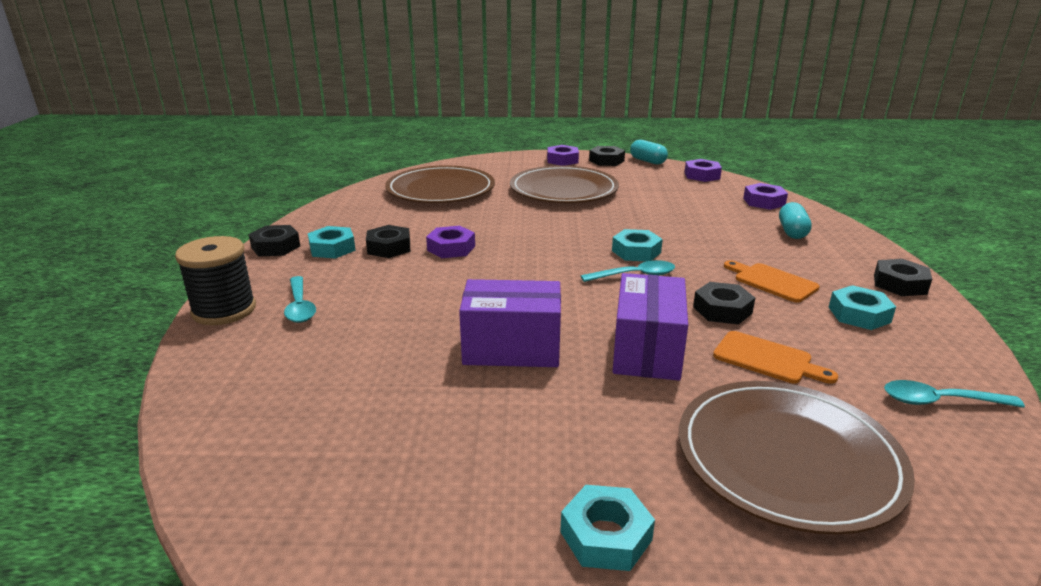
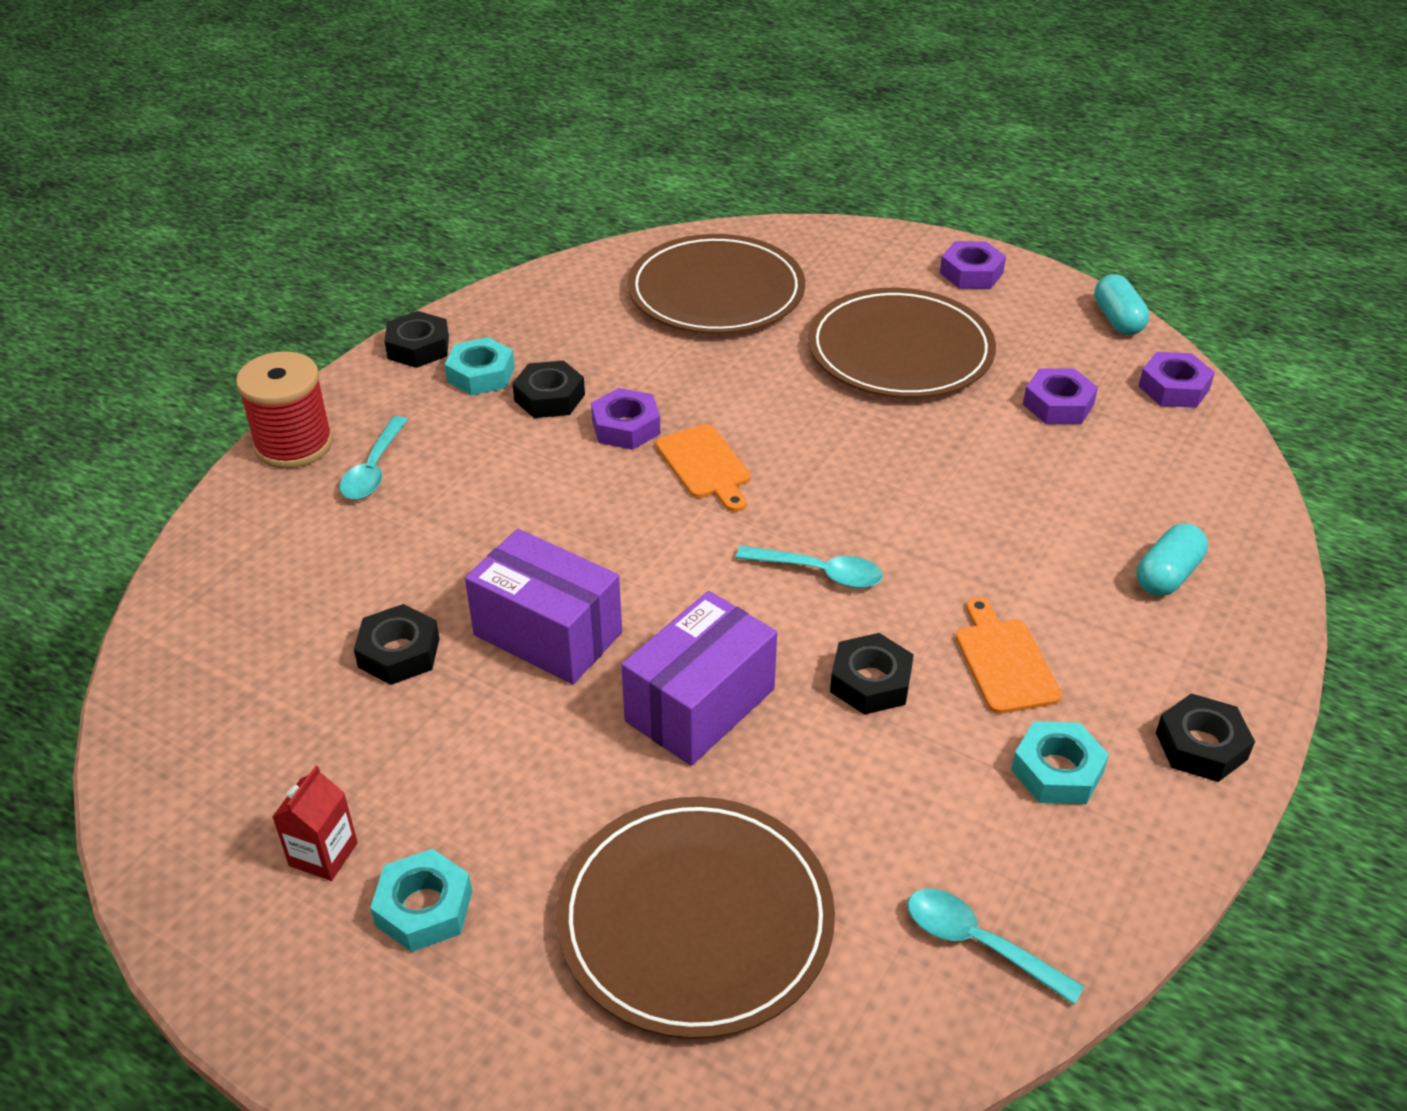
camera: 30 degrees right, 15 degrees up
black spool [175,236,256,325] -> red spool [236,351,333,469]
black nut [589,146,625,166] -> black nut moved to [354,604,440,685]
turquoise nut [612,229,663,261] -> none
orange cutting board [713,331,838,384] -> orange cutting board moved to [656,424,751,512]
purple nut [743,183,788,210] -> purple nut moved to [1023,368,1098,424]
none -> red carton [273,765,358,881]

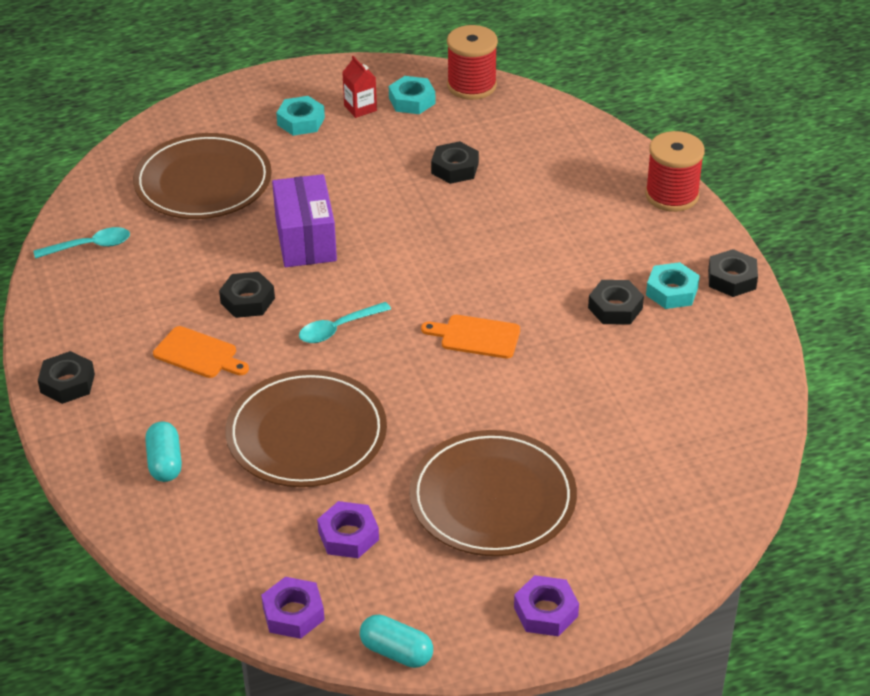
camera: 130 degrees right, 0 degrees up
turquoise spoon [340,416,408,500] -> none
purple box [465,529,622,684] -> none
purple nut [591,388,660,450] -> none
brown plate [628,234,805,334] -> brown plate moved to [225,370,387,487]
turquoise nut [1011,721,1109,804] -> turquoise nut moved to [389,76,435,114]
none -> red spool [447,25,498,100]

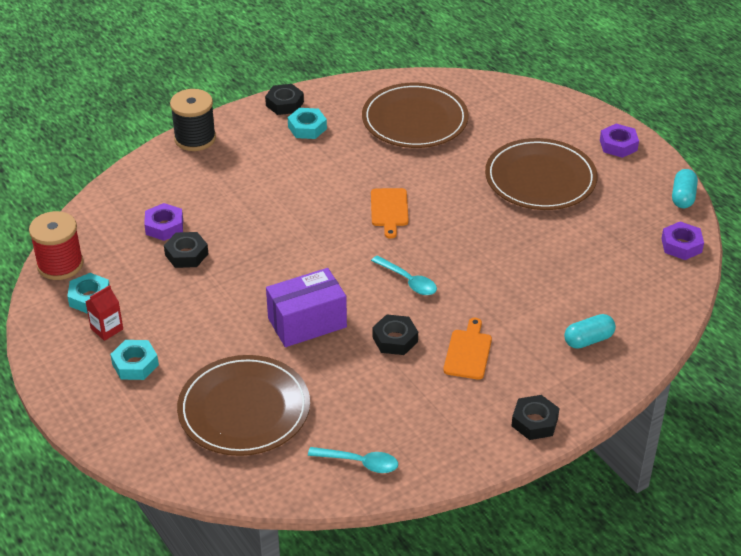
camera: 105 degrees left, 0 degrees up
turquoise spoon [34,227,130,259] -> turquoise spoon turned 135 degrees clockwise [308,447,398,473]
brown plate [225,370,387,487] -> brown plate moved to [362,83,469,148]
purple nut [317,501,379,558] -> purple nut moved to [144,203,183,241]
black nut [588,280,644,324] -> none
red spool [645,131,705,212] -> black spool [170,89,216,151]

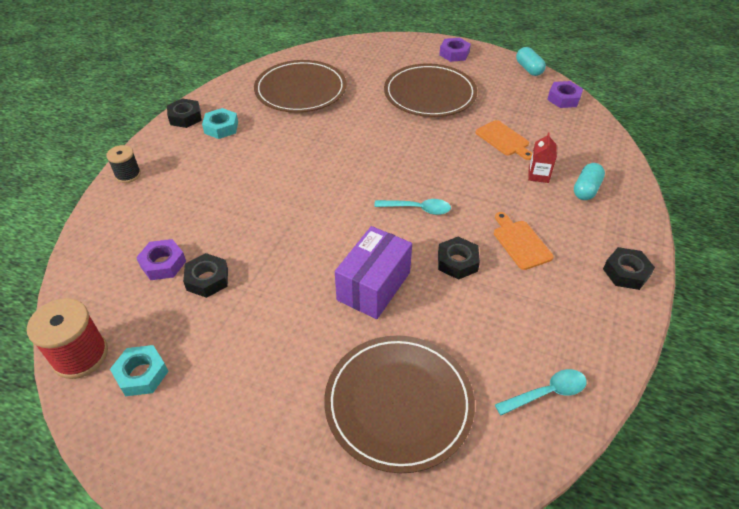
camera: 35 degrees left, 5 degrees up
red carton [86,285,123,341] -> red carton moved to [528,132,557,183]
turquoise nut [110,340,159,380] -> none
black spool [170,89,216,151] -> black spool [106,145,141,183], size x0.61
orange cutting board [371,188,409,239] -> orange cutting board moved to [475,120,532,160]

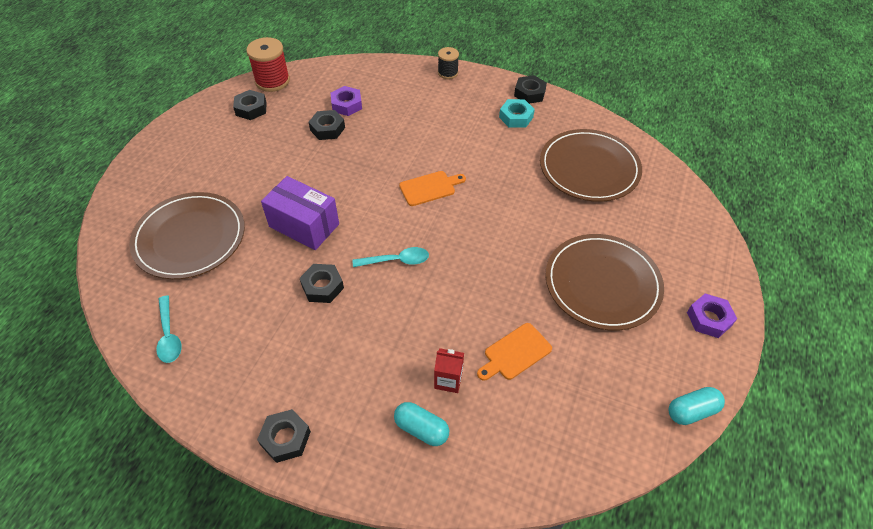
camera: 90 degrees right, 5 degrees up
turquoise nut [110,345,169,396] -> black nut [233,90,267,120]
turquoise spoon [374,199,451,215] -> turquoise spoon turned 105 degrees counterclockwise [353,247,429,267]
orange cutting board [494,212,554,270] -> orange cutting board moved to [399,171,466,206]
purple nut [547,81,583,108] -> none

